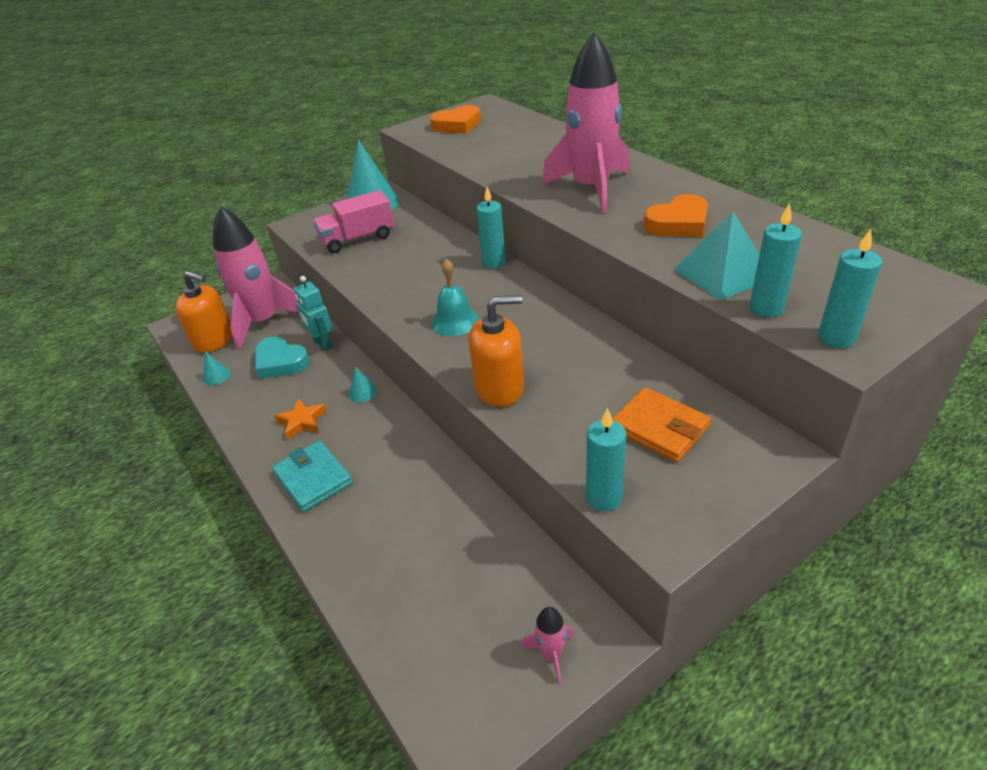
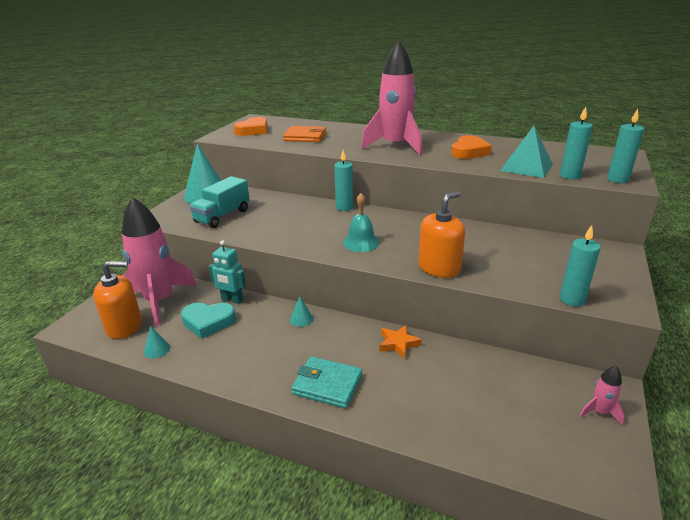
camera: 35 degrees left, 10 degrees down
orange star [274,398,326,440] -> orange star moved to [379,325,422,359]
pink truck [313,190,394,253] -> turquoise truck [189,176,250,228]
orange wallet [612,387,711,462] -> orange wallet moved to [283,126,326,142]

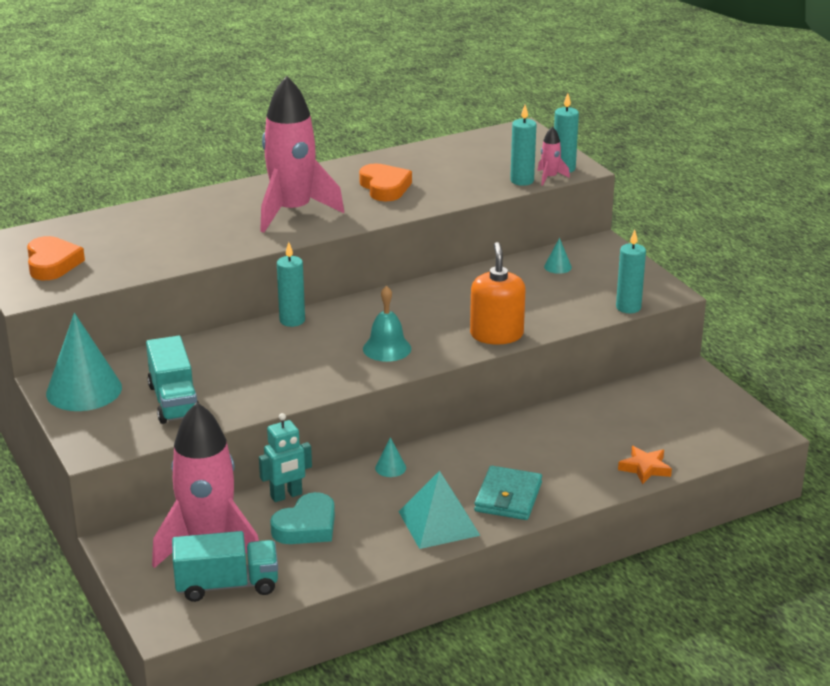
camera: 50 degrees left, 0 degrees up
orange soap dispenser [93,261,142,339] -> turquoise truck [172,531,278,602]
turquoise cone [144,326,170,358] -> turquoise cone moved to [544,238,572,274]
orange wallet [283,126,326,142] -> none
turquoise wallet [291,356,362,408] -> turquoise wallet turned 45 degrees counterclockwise [474,466,542,520]
orange star [379,325,422,359] -> orange star moved to [618,446,672,485]
turquoise pyramid [500,126,552,178] -> turquoise pyramid moved to [398,471,480,549]
pink rocket [580,366,625,425] -> pink rocket moved to [538,126,570,186]

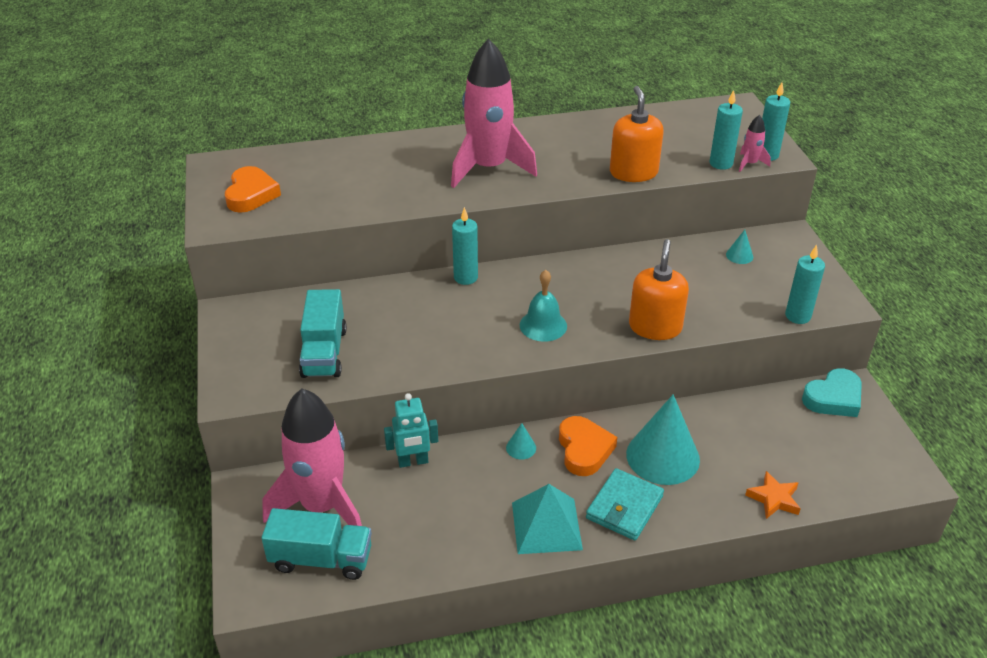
camera: 15 degrees right, 10 degrees up
turquoise cone [46,313,122,411] -> turquoise cone moved to [626,394,700,485]
turquoise heart [270,492,335,544] -> turquoise heart moved to [802,368,862,417]
orange heart [359,163,412,201] -> orange heart moved to [559,416,617,476]
none -> orange soap dispenser [610,86,664,182]

